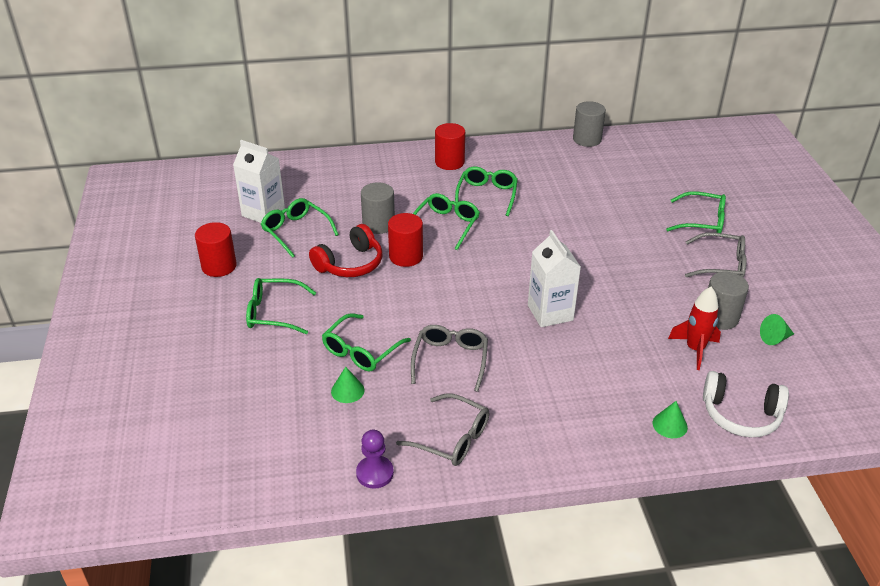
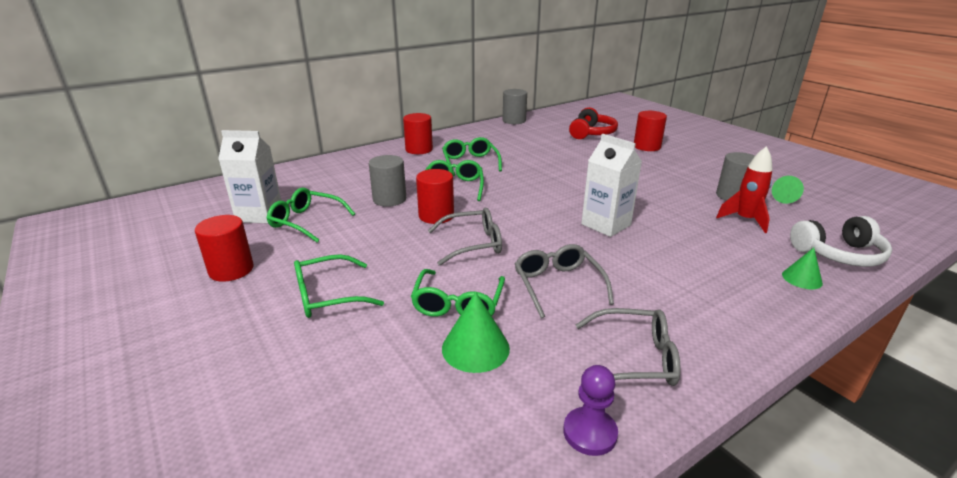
camera: 25 degrees left, 10 degrees down
red headphones [309,224,382,277] -> red headphones moved to [569,107,618,139]
green cone [331,367,364,403] -> green cone [442,292,510,373], size x1.57
green glasses [666,191,726,233] -> red cylinder [634,111,667,151]
grey glasses [685,232,747,278] -> grey glasses moved to [428,208,502,266]

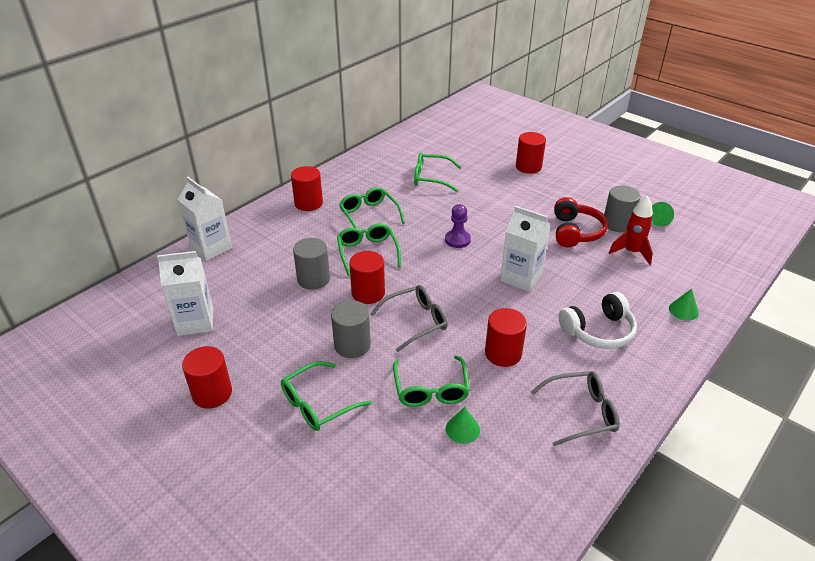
camera: 15 degrees left, 10 degrees up
green glasses [267,188,355,242] -> green glasses moved to [414,152,461,192]
green cone [442,292,510,373] -> green cone [446,407,480,444], size x0.64
grey cylinder [503,89,527,124] -> grey cylinder moved to [331,300,371,358]
grey glasses [515,244,614,318] -> red cylinder [485,308,527,367]
purple pawn [563,365,618,456] -> purple pawn moved to [445,204,471,248]
red headphones [569,107,618,139] -> red headphones moved to [554,197,608,247]
white headphones [790,216,892,267] -> white headphones moved to [558,292,637,349]
none -> white carton [177,177,232,261]

